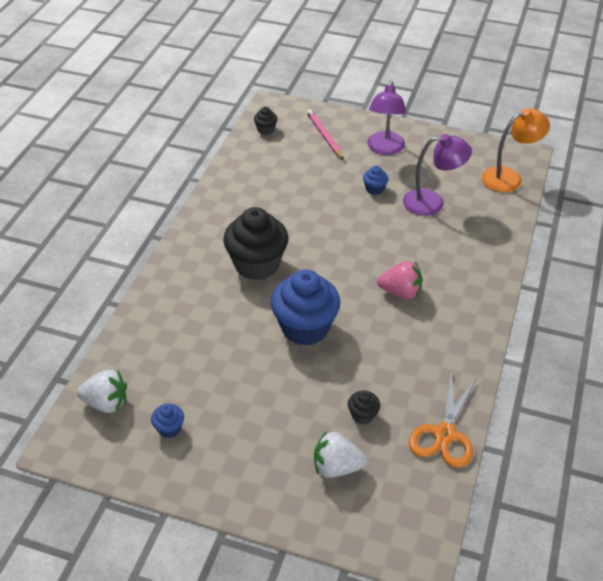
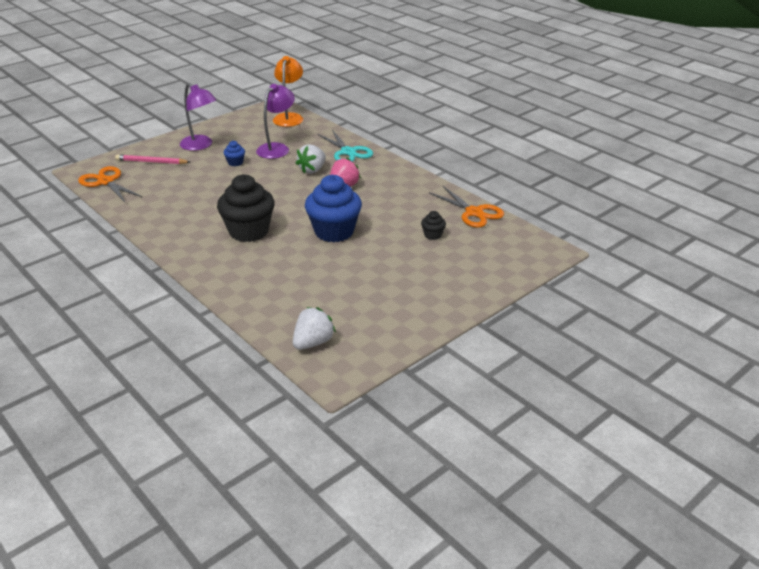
camera: 60 degrees left, 10 degrees down
blue cupcake [151,404,184,438] -> none
black cupcake [254,107,278,135] -> orange scissors [78,166,142,202]
white strawberry [314,431,367,478] -> white strawberry moved to [295,144,326,174]
none -> turquoise scissors [318,130,373,162]

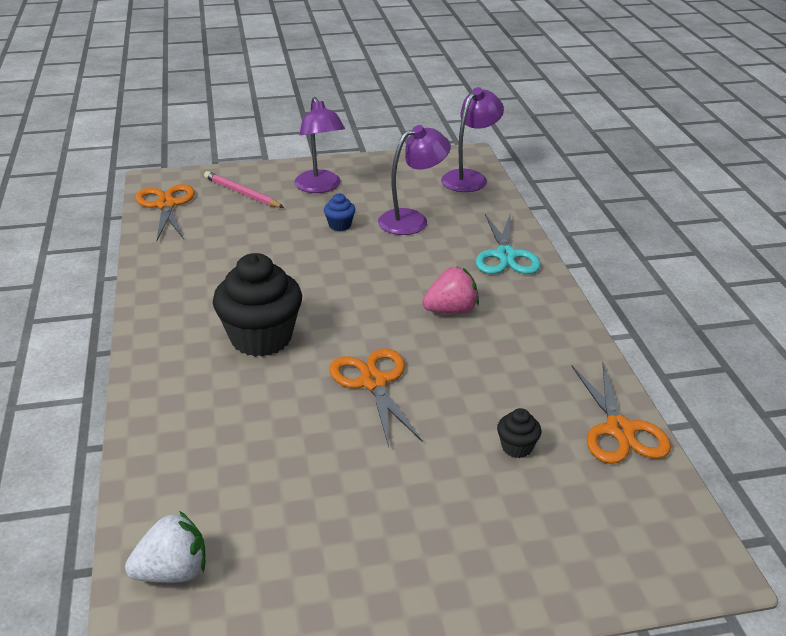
camera: 30 degrees right, 0 degrees up
orange lamp [273,56,303,127] -> purple lamp [441,87,504,192]
white strawberry [295,144,326,174] -> none
blue cupcake [305,175,362,242] -> orange scissors [330,348,423,447]

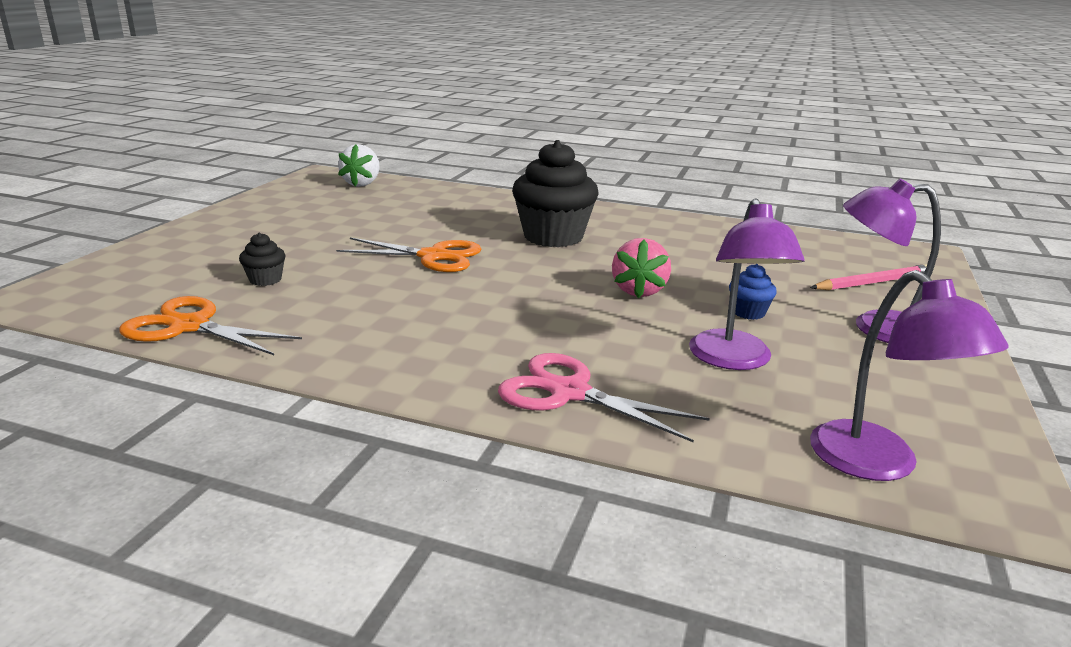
camera: 120 degrees right, 10 degrees down
orange scissors [136,184,195,240] -> none
pink strawberry [422,267,479,314] -> pink strawberry moved to [612,238,671,298]
turquoise scissors [476,213,541,274] -> pink scissors [498,353,710,442]

